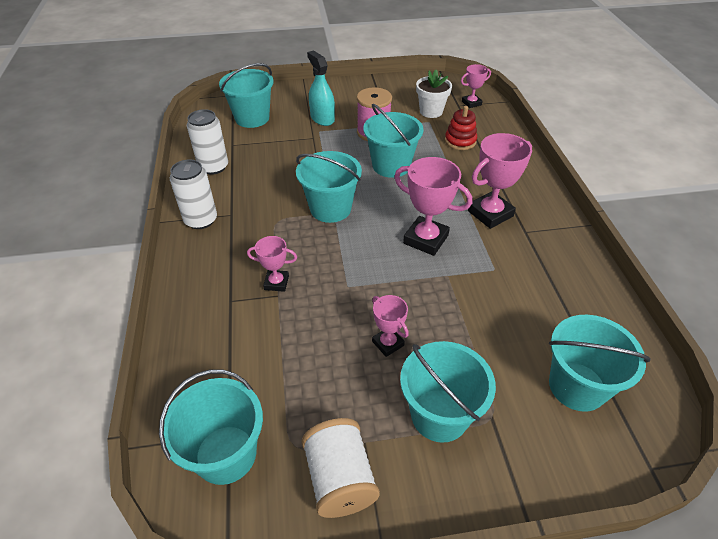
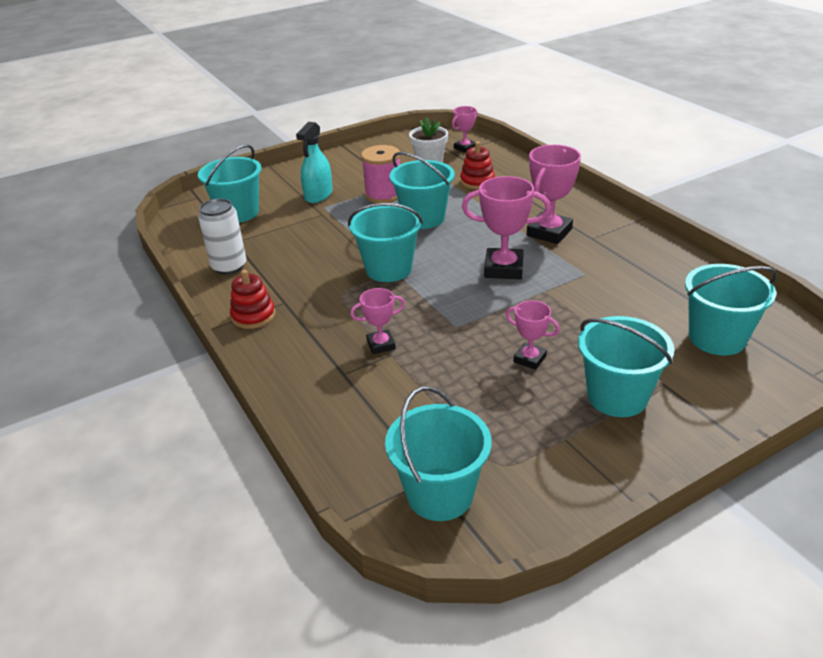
camera: 20 degrees left, 10 degrees down
white can [170,159,217,229] -> red stacking toy [230,270,276,329]
white spool [301,418,380,518] -> none
turquoise spray bottle [307,50,335,126] -> turquoise spray bottle turned 105 degrees counterclockwise [296,122,333,203]

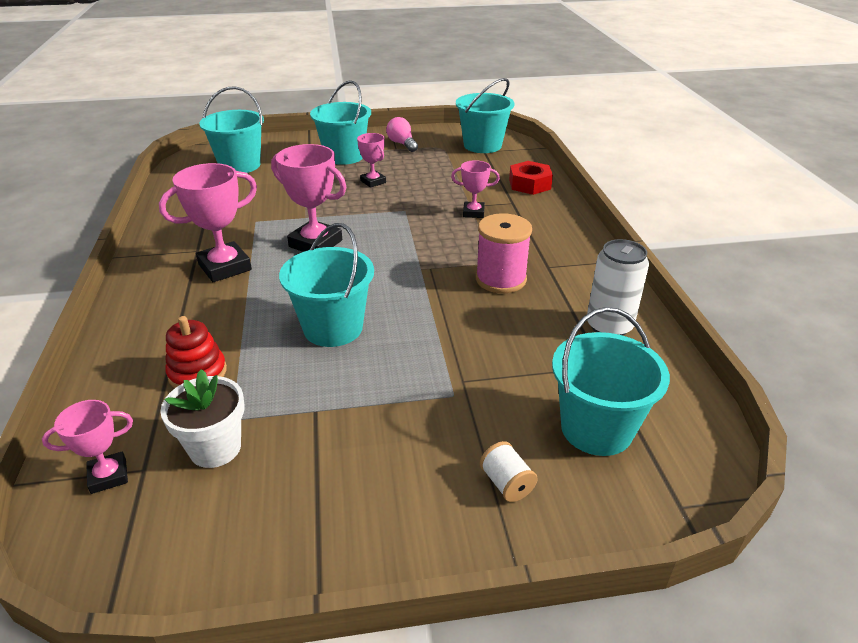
camera: 160 degrees left, 0 degrees up
red stacking toy [230,270,276,329] -> none
turquoise spray bottle [296,122,333,203] -> none
turquoise bucket [348,203,423,282] -> none
pink spool [361,145,400,203] -> pink spool moved to [476,213,532,293]
none -> pink light bulb [386,117,418,152]
none -> white spool [480,441,538,502]
none -> red nut [509,161,553,195]

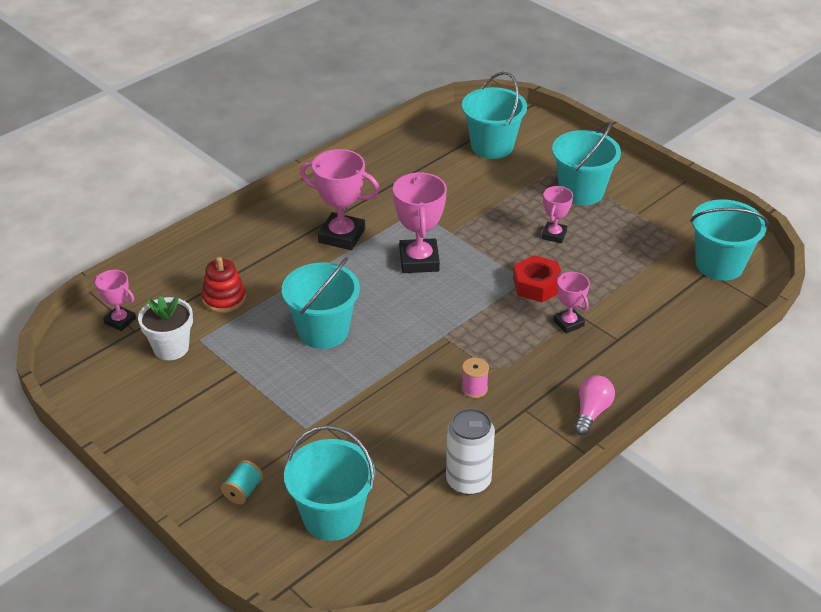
camera: 55 degrees right, 5 degrees up
pink light bulb [386,117,418,152] -> pink light bulb moved to [574,376,615,436]
pink spool [476,213,532,293] -> pink spool [461,358,489,398], size x0.52
white spool [480,441,538,502] -> turquoise spool [221,460,263,504]
red nut [509,161,553,195] -> red nut moved to [513,255,561,302]

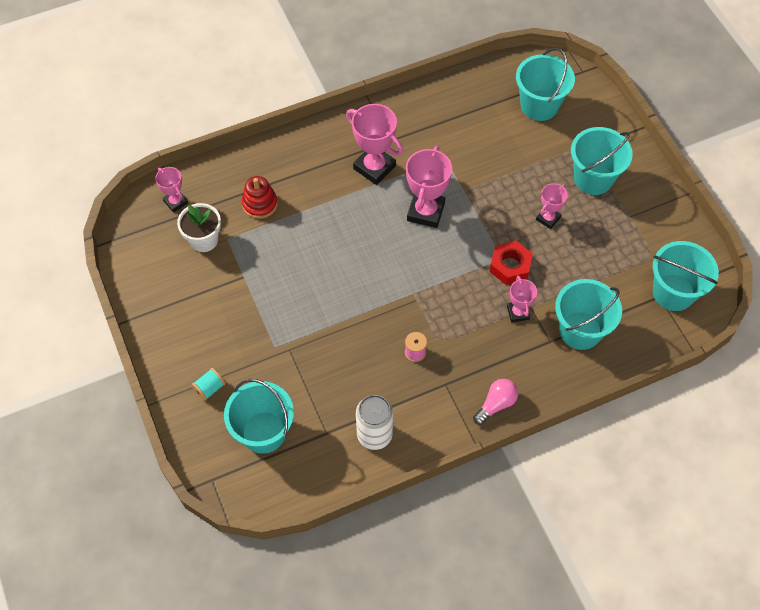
camera: 20 degrees right, 20 degrees up
turquoise bucket [282,257,360,349] -> turquoise bucket moved to [555,279,622,350]

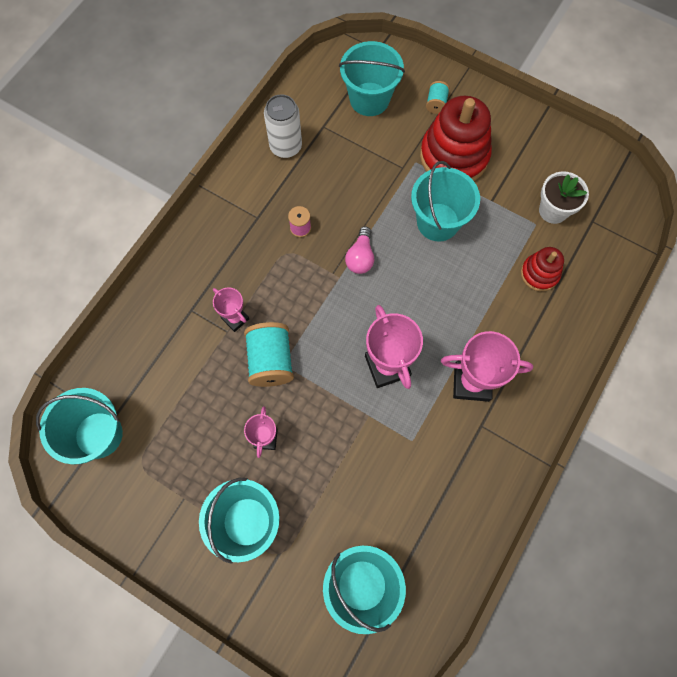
camera: 145 degrees right, 10 degrees up
pink trophy [155,167,188,213] -> none
pink light bulb [473,379,518,425] -> pink light bulb moved to [345,226,374,274]
red nut [490,241,533,285] -> turquoise spool [244,322,294,387]
turquoise bucket [555,279,622,350] -> turquoise bucket moved to [411,161,480,242]
none -> red stacking toy [420,96,492,181]

